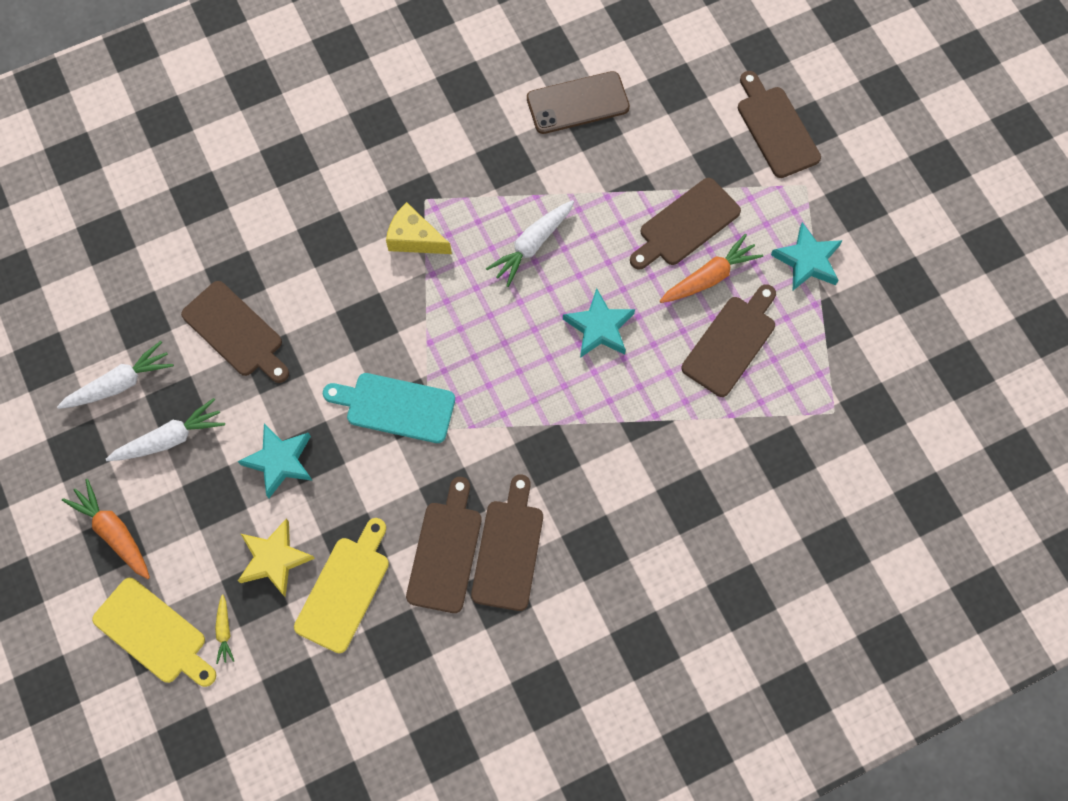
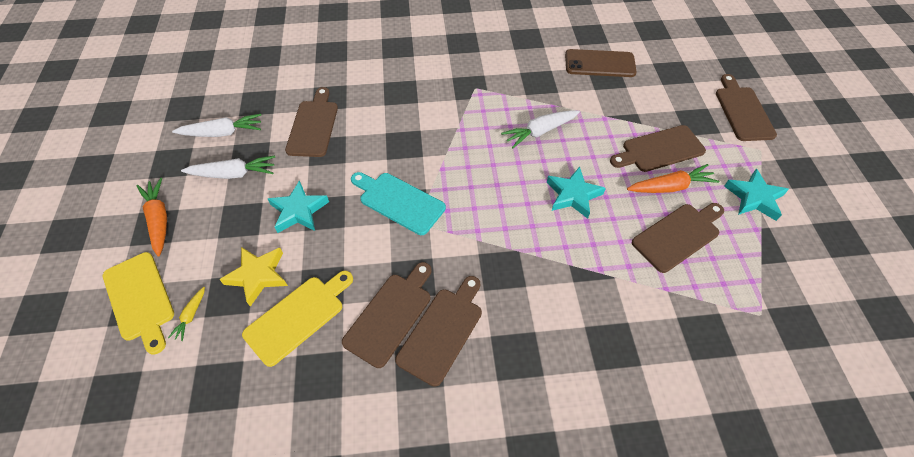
camera: 20 degrees right, 15 degrees down
brown cutting board [181,281,289,383] -> brown cutting board turned 150 degrees counterclockwise [285,87,338,157]
yellow cheese [386,202,452,254] -> none

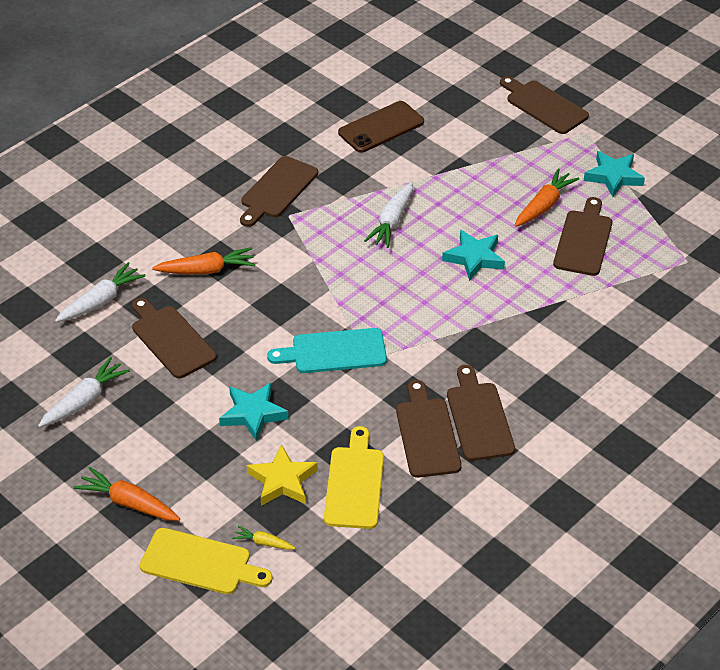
camera: 40 degrees left, 10 degrees down
yellow carrot [168,287,205,341] -> yellow carrot turned 135 degrees clockwise [232,526,295,550]
white carrot [181,155,275,179] -> white carrot moved to [55,262,146,322]
brown cutting board [610,125,706,172] -> brown cutting board moved to [240,156,318,227]
none -> orange carrot [152,247,255,275]

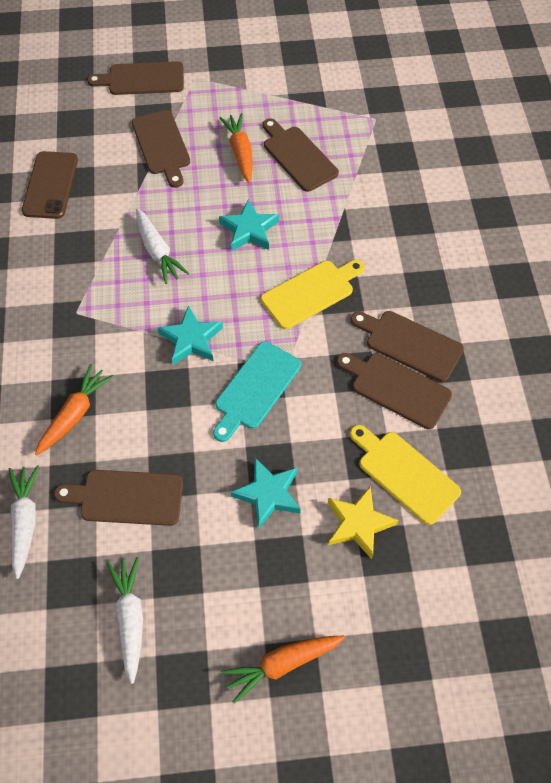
camera: 50 degrees left, 15 degrees up
yellow cutting board [140,528,273,594] -> yellow cutting board moved to [261,260,365,329]
yellow carrot [232,526,295,550] -> none
brown cutting board [240,156,318,227] -> brown cutting board moved to [132,110,190,188]
turquoise star [584,151,645,197] -> turquoise star moved to [158,305,223,365]

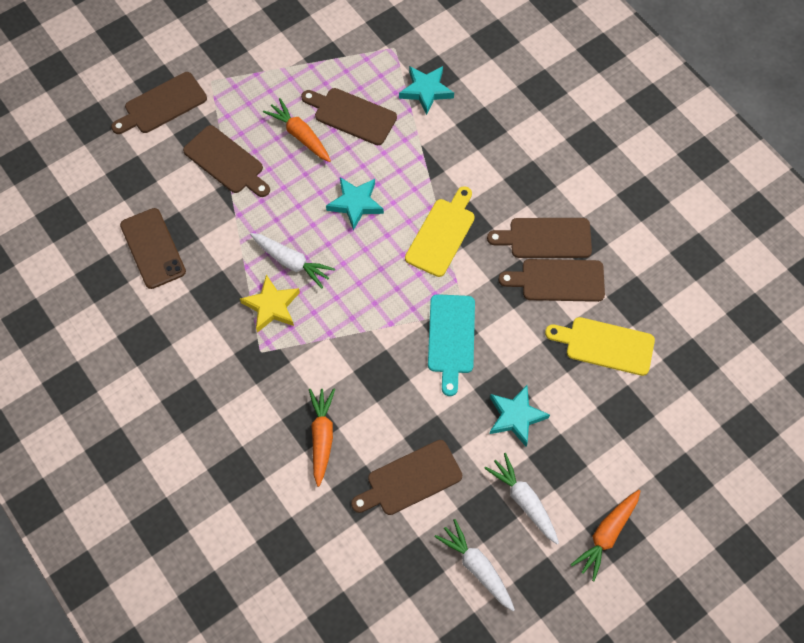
camera: 30 degrees left, 5 degrees up
white carrot [9,465,39,579] -> white carrot moved to [484,453,559,545]
turquoise star [158,305,223,365] -> turquoise star moved to [399,66,454,115]
yellow star [328,486,398,559] -> yellow star moved to [240,275,300,333]

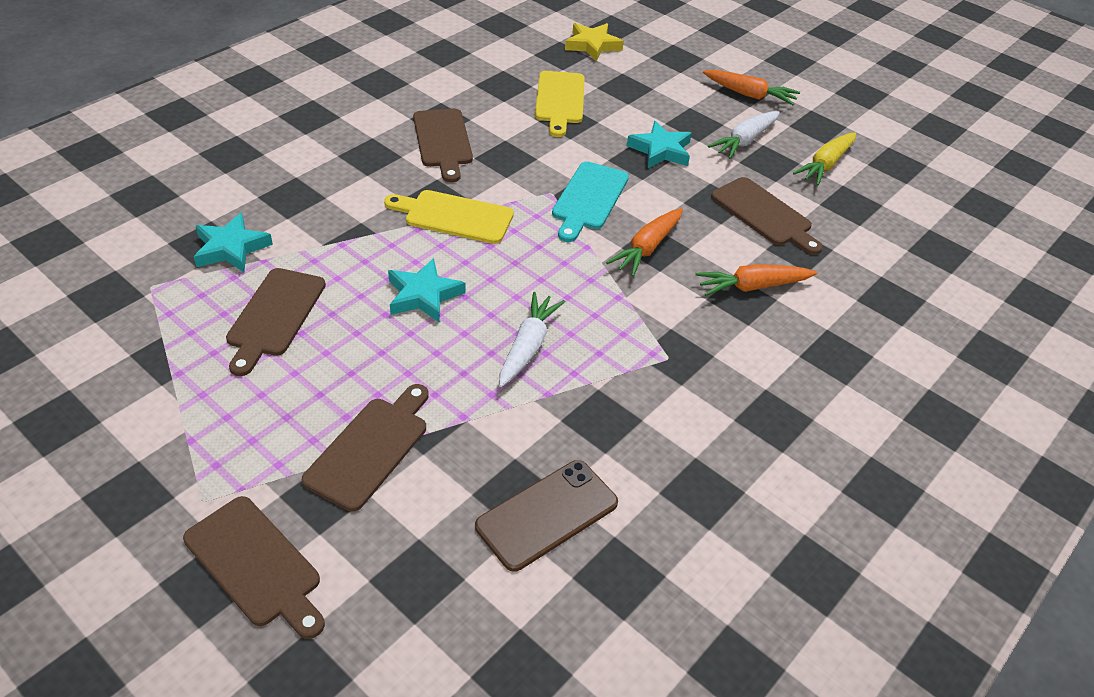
camera: 105 degrees left, 20 degrees down
yellow star [240,275,300,333] -> yellow star moved to [565,23,624,61]
orange carrot [263,98,331,162] -> orange carrot moved to [606,208,683,277]
turquoise cutting board [428,294,475,396] -> turquoise cutting board turned 120 degrees clockwise [552,162,629,242]
white carrot [434,519,515,611] -> yellow carrot [793,132,856,185]
brown cutting board [498,259,605,302] -> none

